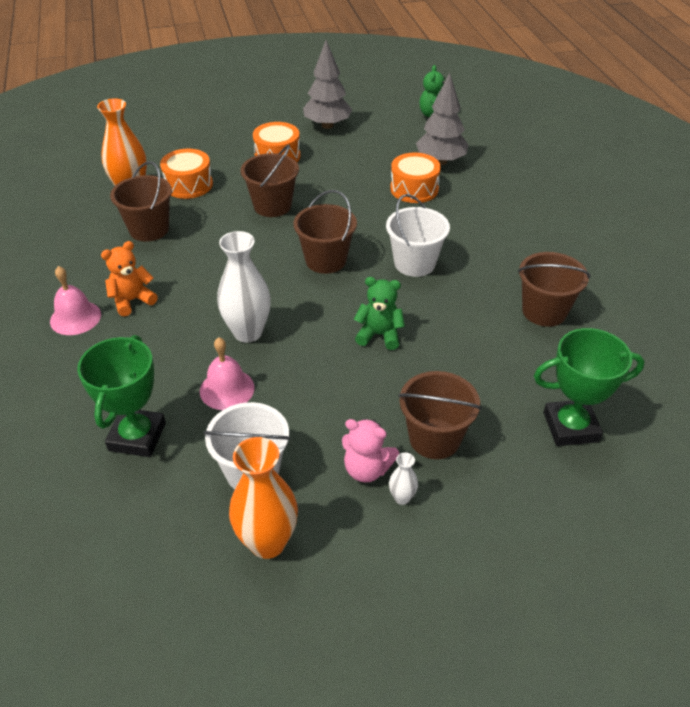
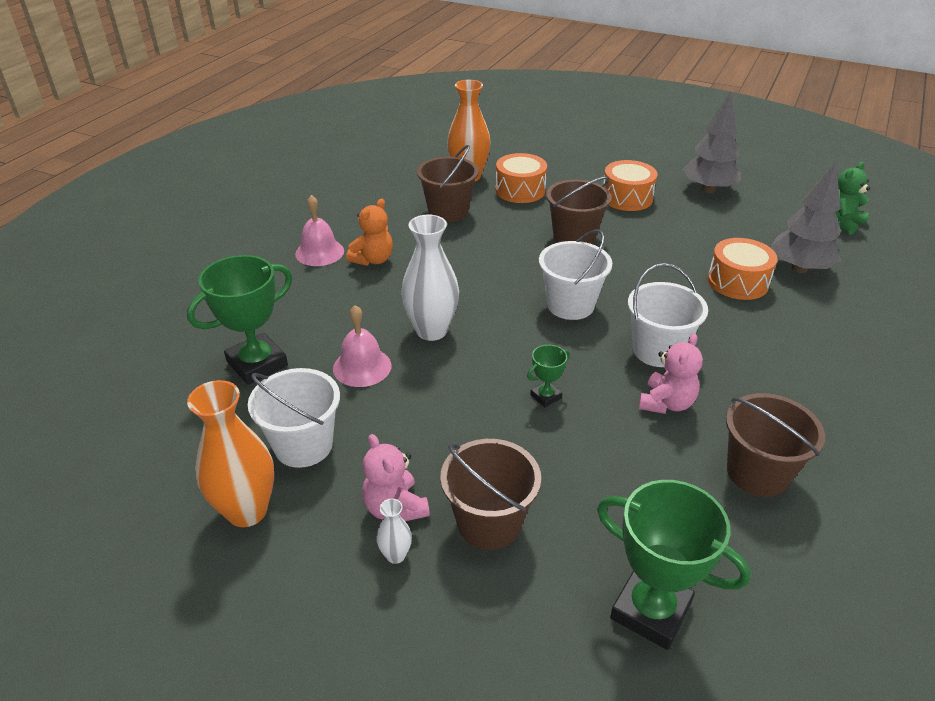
camera: 40 degrees right, 5 degrees down
orange teddy bear [101,241,158,316] -> orange teddy bear turned 120 degrees clockwise [346,199,393,266]
brown bucket [293,190,357,274] -> white bucket [539,230,612,320]
green teddy bear [354,277,405,350] -> green trophy [527,345,570,407]
none -> pink teddy bear [639,333,703,414]

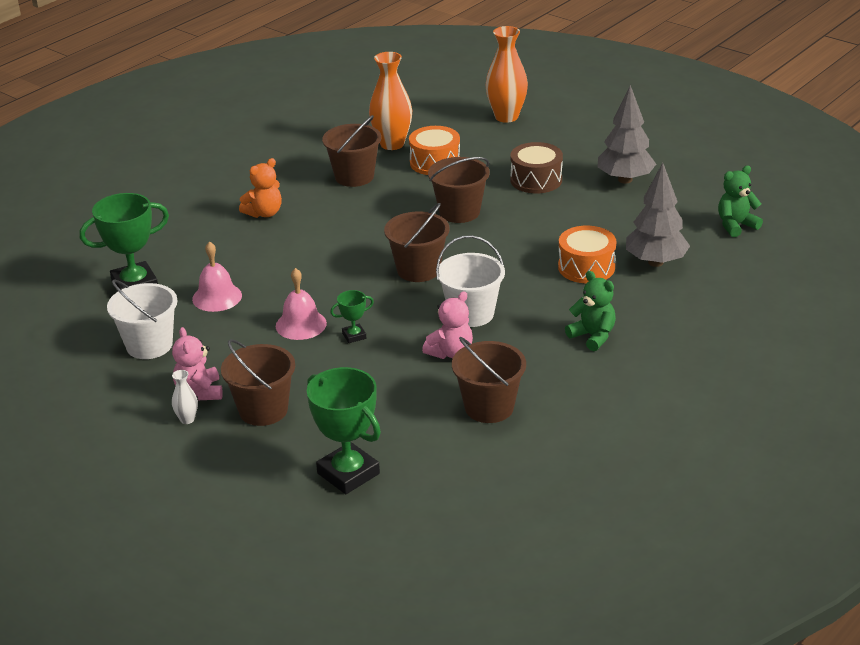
camera: 15 degrees right, 5 degrees down
orange vase [187,380,274,527] -> orange vase moved to [486,26,528,123]
pink bell [295,195,344,266] -> pink bell moved to [276,268,327,340]
white vase [401,215,459,341] -> none
white bucket [539,230,612,320] -> brown bucket [384,203,450,282]
orange drum [603,160,657,211] -> brown drum [510,142,563,193]
none -> green teddy bear [565,271,616,351]

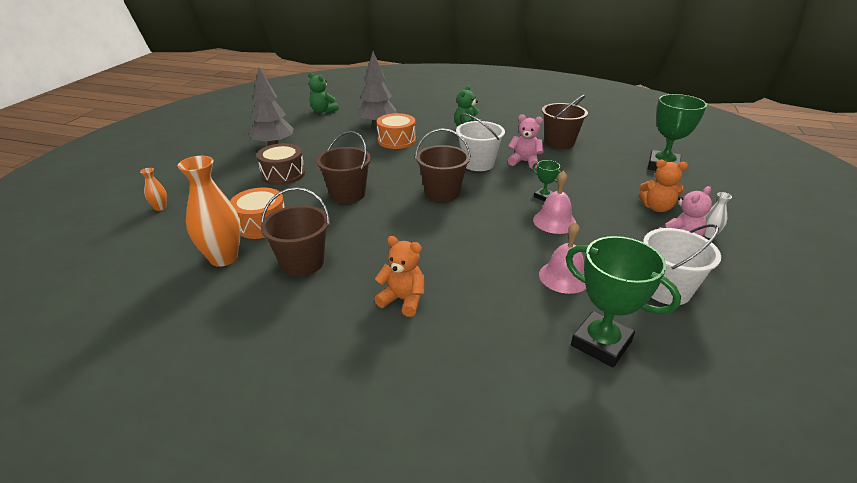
camera: 115 degrees left, 0 degrees up
brown bucket [221,339,295,426] -> orange teddy bear [639,160,688,212]
orange vase [486,26,528,123] -> orange vase [140,168,167,211], size x0.46

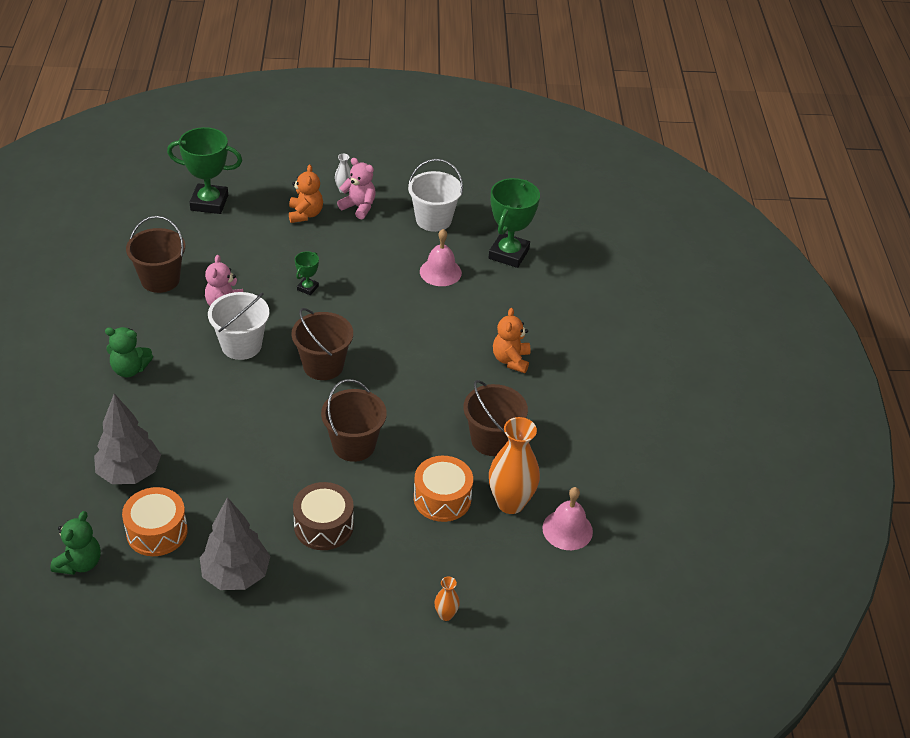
camera: 110 degrees left, 10 degrees up
orange drum [377,113,416,149] -> orange drum moved to [122,487,188,556]
pink bell [533,171,576,234] -> pink bell moved to [542,487,593,550]

